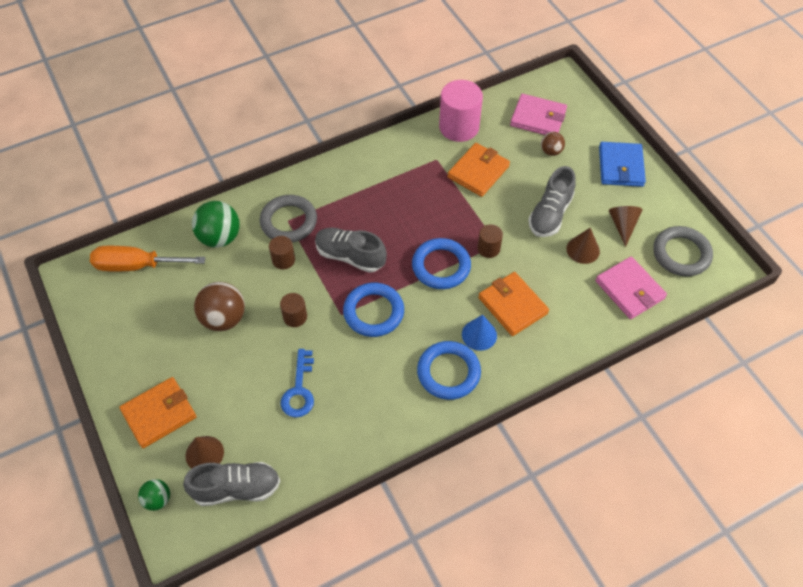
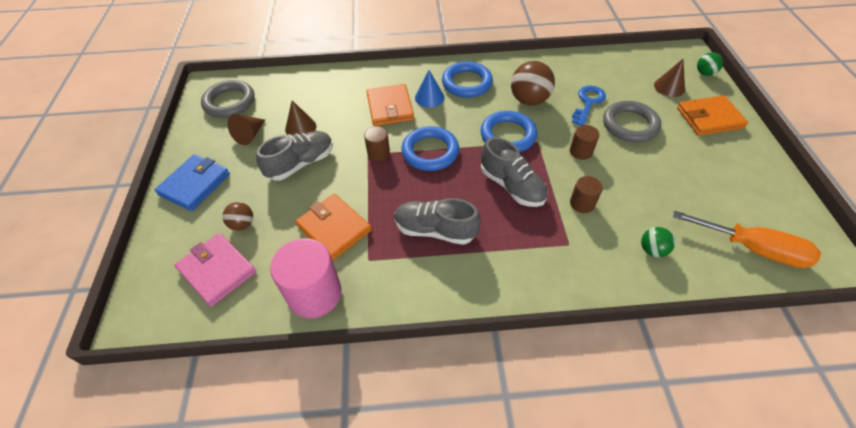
camera: 155 degrees left, 5 degrees down
grey shoe [183,462,280,506] -> grey shoe moved to [394,198,481,245]
green ball [192,201,240,248] -> green ball [641,227,675,257], size x0.55
brown ball [194,282,245,331] -> brown ball moved to [511,61,555,106]
grey ring [260,195,317,242] -> grey ring moved to [603,101,661,142]
orange wallet [447,143,510,197] -> orange wallet turned 75 degrees clockwise [296,194,372,260]
pink wallet [595,256,667,319] -> none

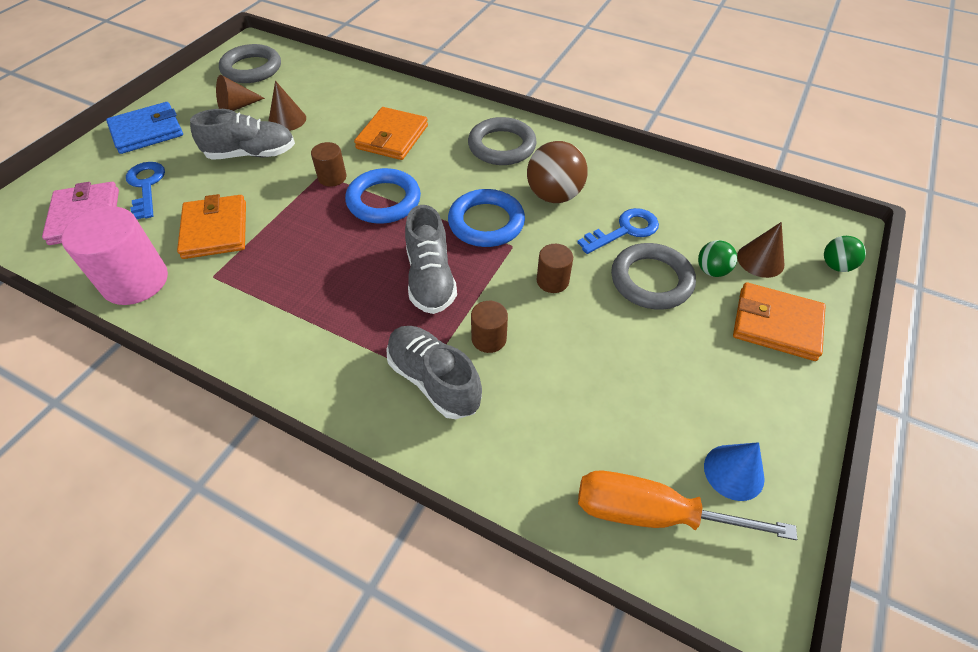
camera: 30 degrees right, 0 degrees up
brown ball [222,202,253,231] -> blue key [126,162,165,219]
grey shoe [394,198,481,245] -> grey shoe moved to [386,326,482,419]
blue cone [415,70,444,108] -> blue cone moved to [704,442,765,501]
blue ring [442,61,493,98] -> grey ring [468,117,537,165]
green ball [641,227,675,257] -> green ball moved to [698,240,737,277]
orange screwdriver [673,210,821,268] -> orange screwdriver turned 135 degrees clockwise [578,471,797,540]

